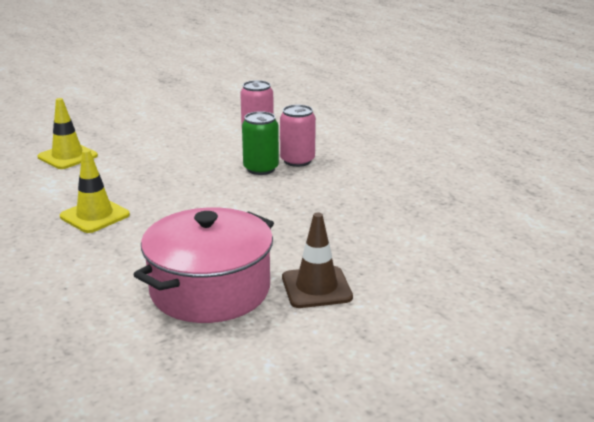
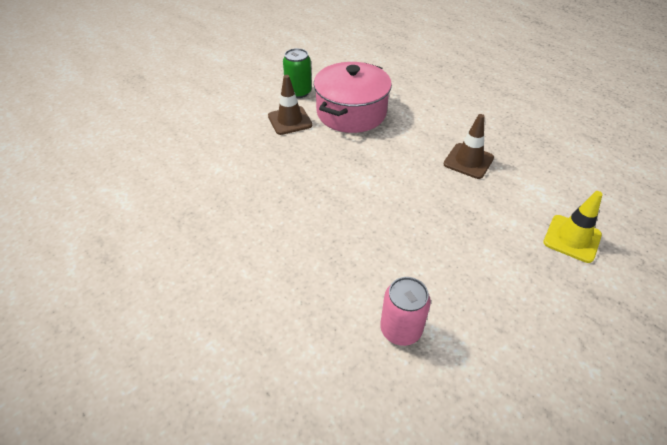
camera: 170 degrees right, 20 degrees up
yellow traffic cone [60,149,130,233] -> brown traffic cone [444,114,494,179]
green can [242,111,279,175] -> green can moved to [283,48,312,98]
pink can [280,105,316,167] -> none

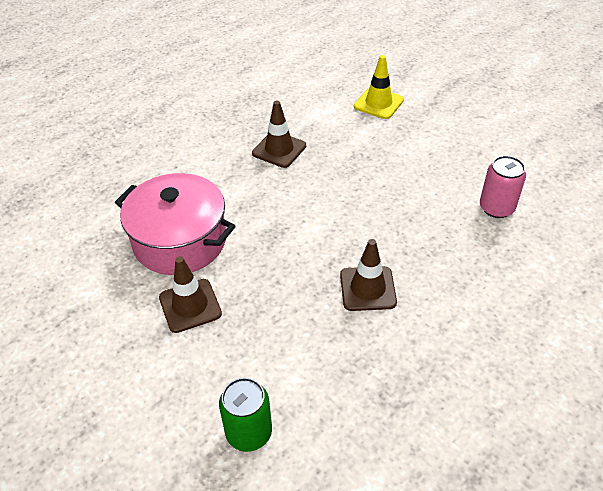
camera: 90 degrees left, 0 degrees up
green can [283,48,312,98] -> green can moved to [219,377,272,452]
none -> brown traffic cone [340,239,397,311]

